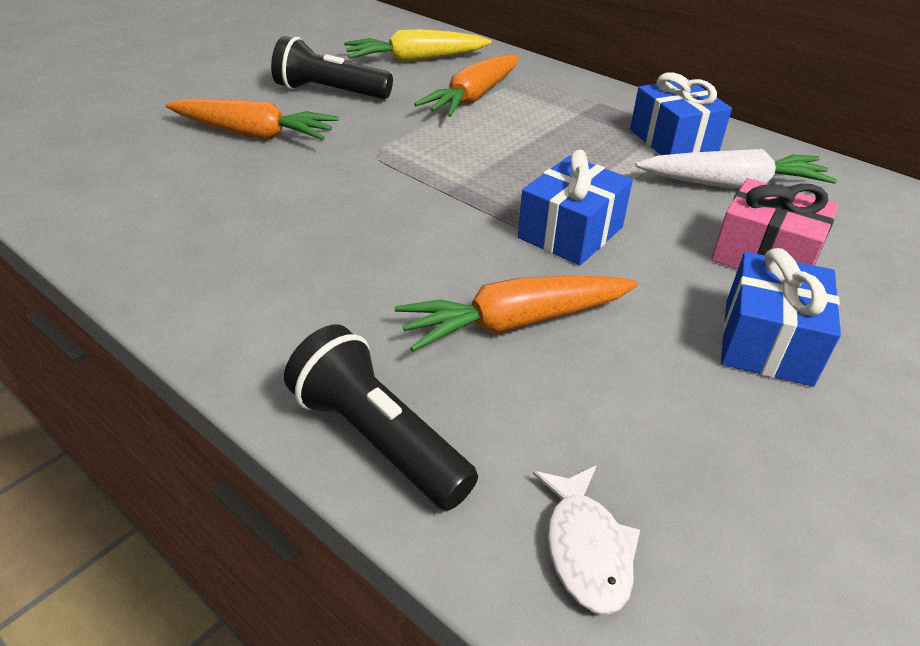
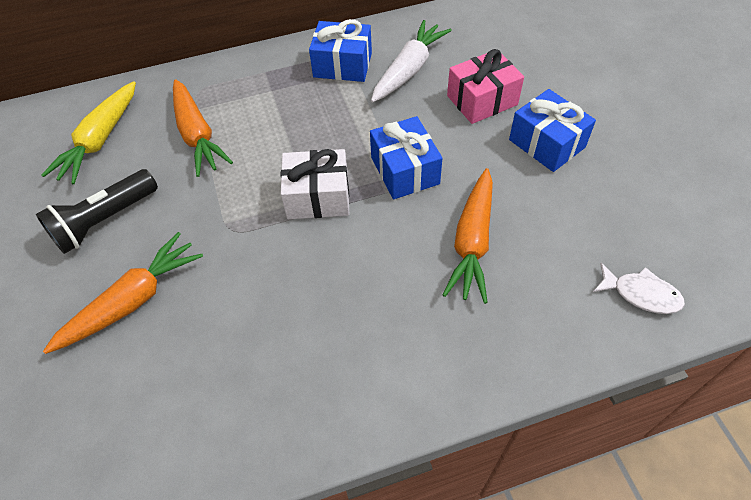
camera: 55 degrees left, 15 degrees up
black flashlight [284,324,478,511] -> none
none -> white gift [281,149,349,219]

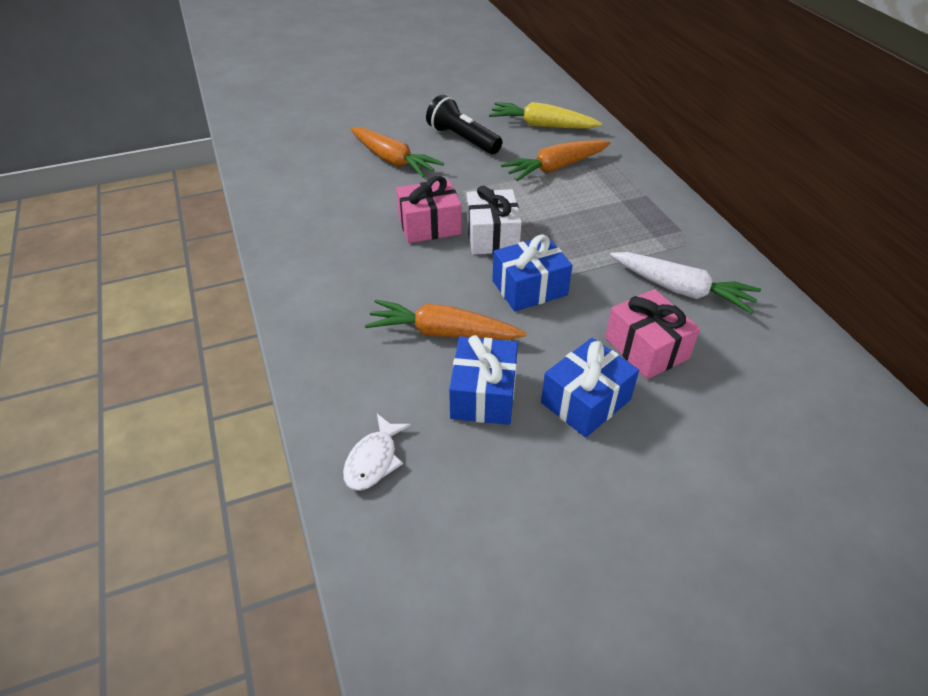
camera: 85 degrees right, 10 degrees down
blue gift [309,19,372,82] -> blue gift moved to [449,335,518,425]
none -> pink gift [396,176,461,243]

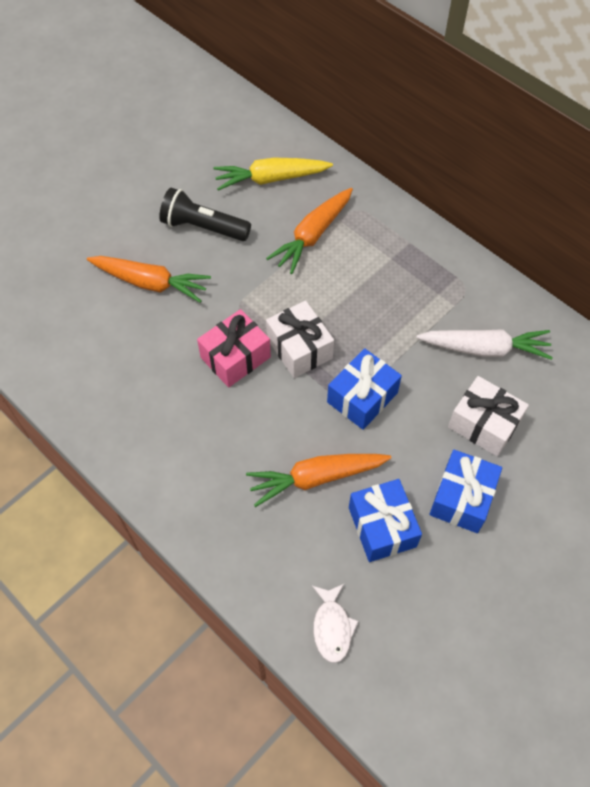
camera: 25 degrees left, 15 degrees up
pink gift [605,289,700,379] -> white gift [448,376,529,457]

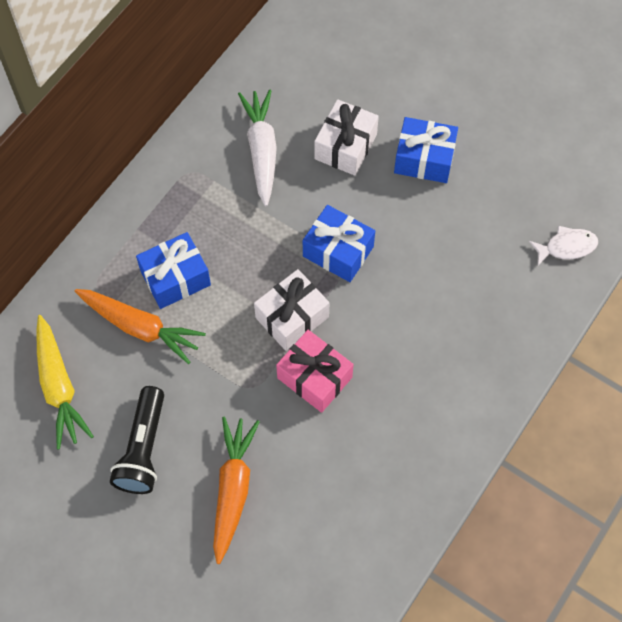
camera: 100 degrees left, 5 degrees up
orange carrot [246,454,391,507] -> none
blue gift [349,479,422,562] -> blue gift moved to [136,232,211,309]

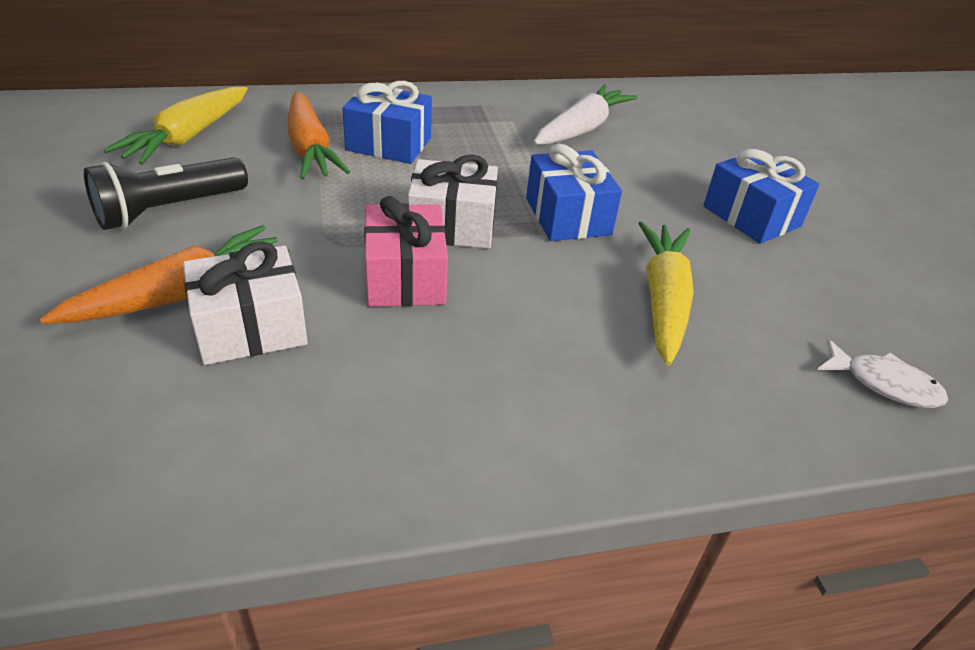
camera: 40 degrees right, 25 degrees down
white gift [314,99,379,176] -> white gift moved to [183,241,308,365]
none -> yellow carrot [638,221,694,365]

